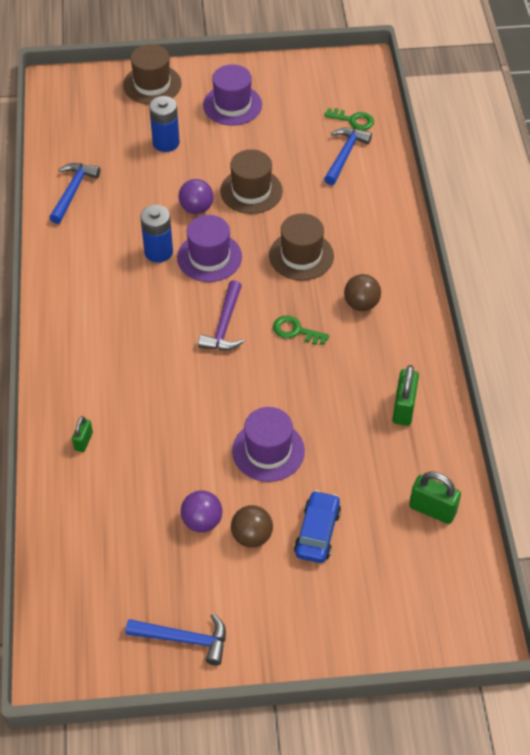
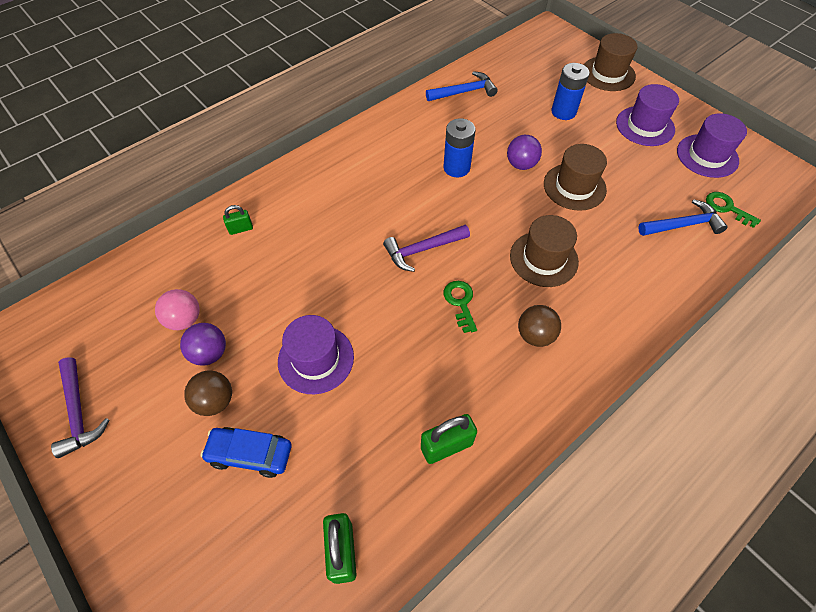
camera: 55 degrees right, 5 degrees up
blue hammer [125,613,226,666] -> purple hammer [51,357,109,458]
purple hat [177,215,242,282] -> purple hat moved to [677,113,747,178]
blue car [294,490,341,563] -> blue car turned 150 degrees counterclockwise [201,427,292,478]
green key [324,108,374,130] -> green key turned 150 degrees clockwise [706,192,761,228]
none -> pink ball [155,289,199,330]

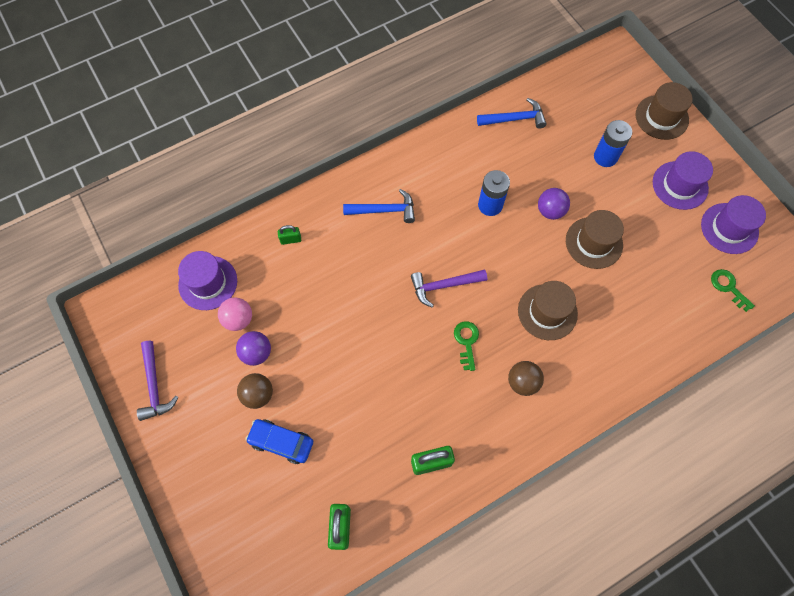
camera: 10 degrees right, 10 degrees up
purple hat [278,315,354,394] -> purple hat moved to [178,251,237,310]
blue hammer [638,199,728,236] -> blue hammer moved to [343,189,415,223]

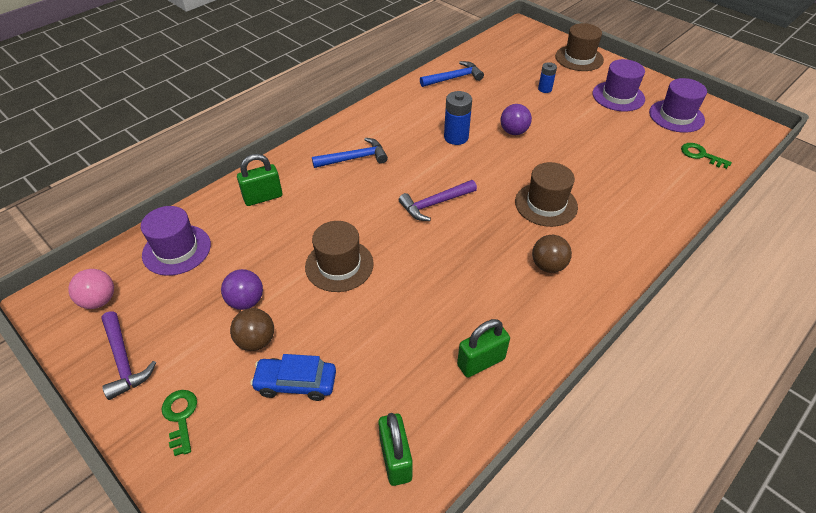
camera: 15 degrees left, 20 degrees down
pink ball [218,298,252,331] -> pink ball moved to [68,269,114,309]
green padlock [278,225,301,245] -> green padlock [237,154,282,206], size x1.69
green key [454,321,479,371] -> green key moved to [162,390,197,456]
brown hat [566,210,624,269] -> brown hat moved to [305,221,374,292]
blue battery [594,120,632,167] -> blue battery [538,62,557,93], size x0.62

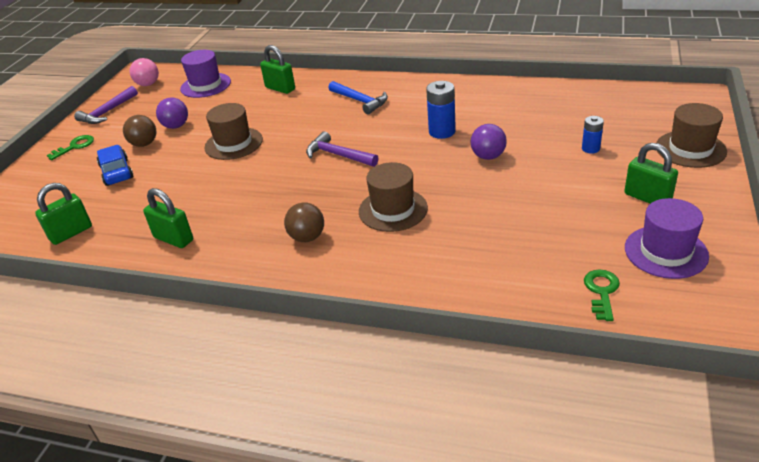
camera: 65 degrees right, 10 degrees down
blue hammer [420,61,484,87] -> none
purple hat [593,59,645,111] -> green padlock [624,143,678,204]

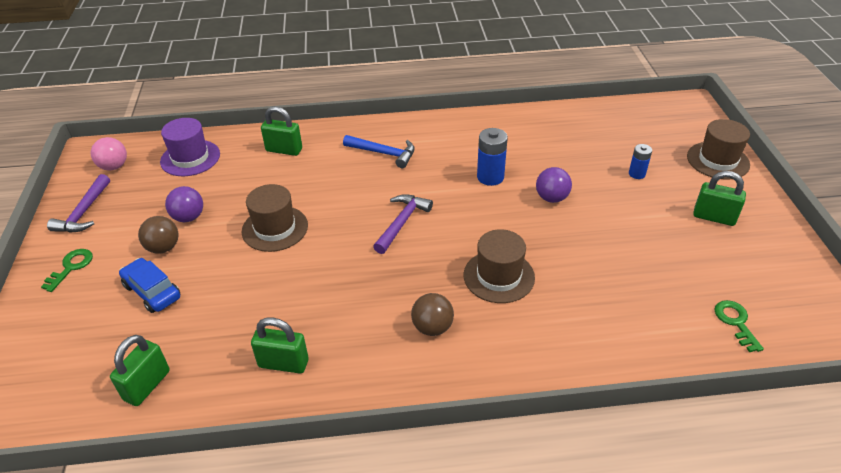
camera: 25 degrees left, 5 degrees up
purple hammer [306,131,378,167] -> purple hammer turned 105 degrees clockwise [373,194,433,254]
purple hat [625,198,709,279] -> none

